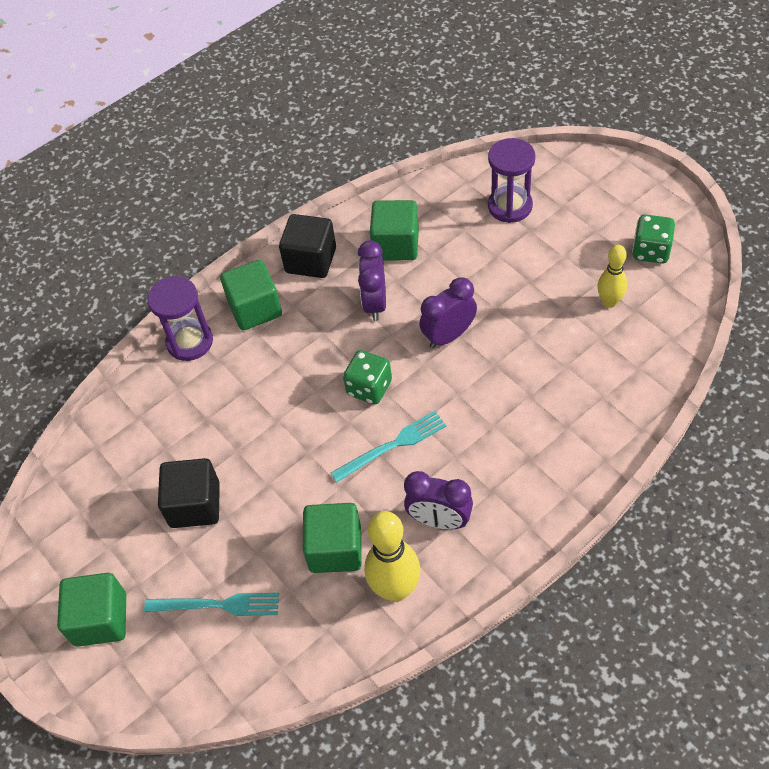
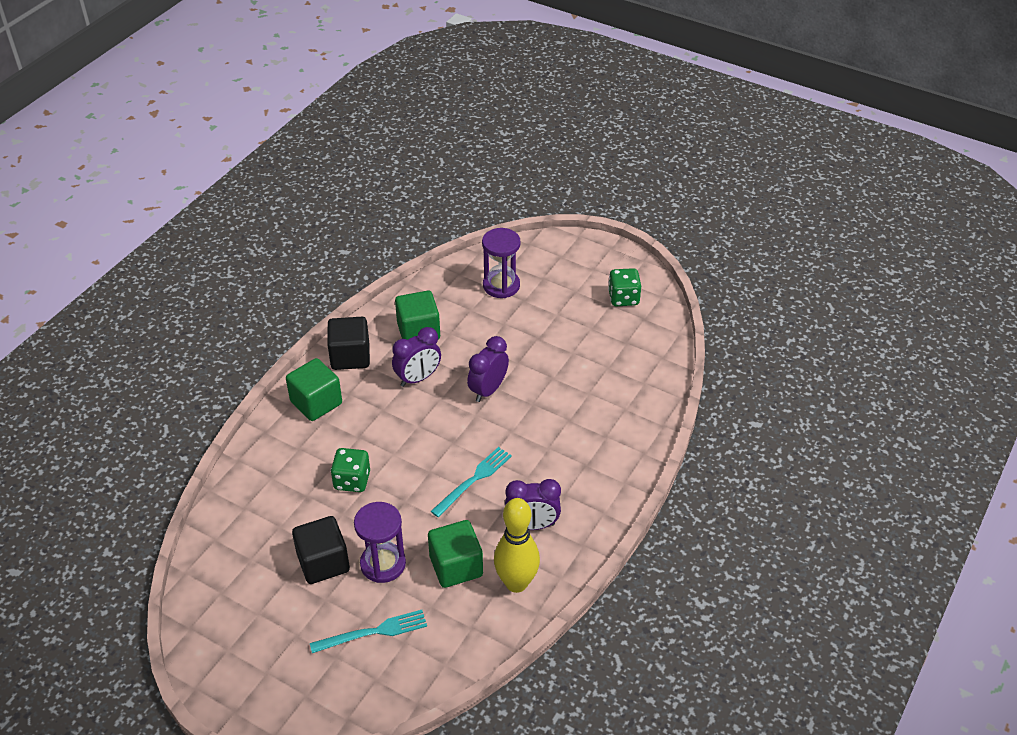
camera: 25 degrees left, 10 degrees down
green cube [57,573,126,647] -> none
purple hourglass [147,276,213,361] -> purple hourglass moved to [354,502,406,583]
green dice [343,350,392,405] -> green dice moved to [331,448,370,492]
purple clock [358,241,386,321] -> purple clock turned 105 degrees counterclockwise [392,327,441,387]
yellow bowling pin [598,245,627,308] -> none

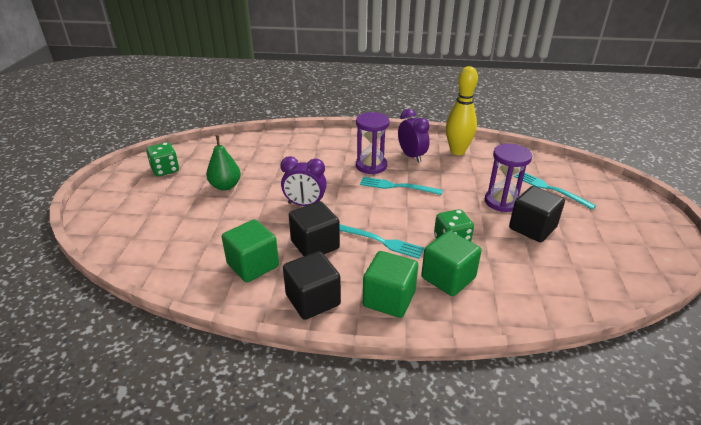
camera: 115 degrees left, 10 degrees down
purple clock [392,327,441,387] -> black cube [289,201,340,256]
green cube [428,520,483,588] -> green cube moved to [421,231,481,296]
purple hourglass [482,228,520,298] -> purple hourglass moved to [356,112,390,174]
none -> green pear [206,135,241,191]
none -> turquoise fork [340,224,425,259]

